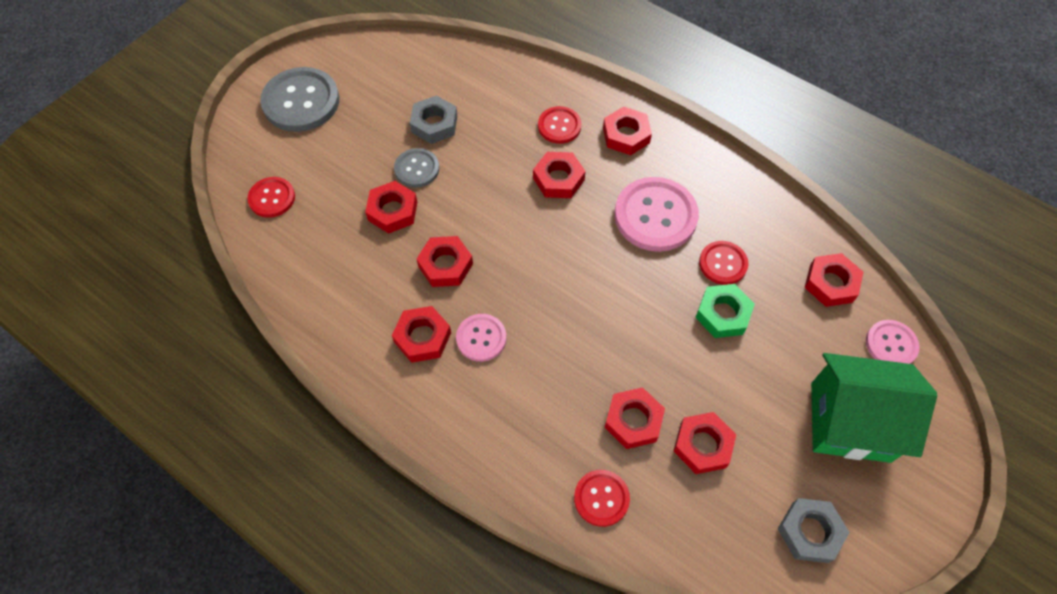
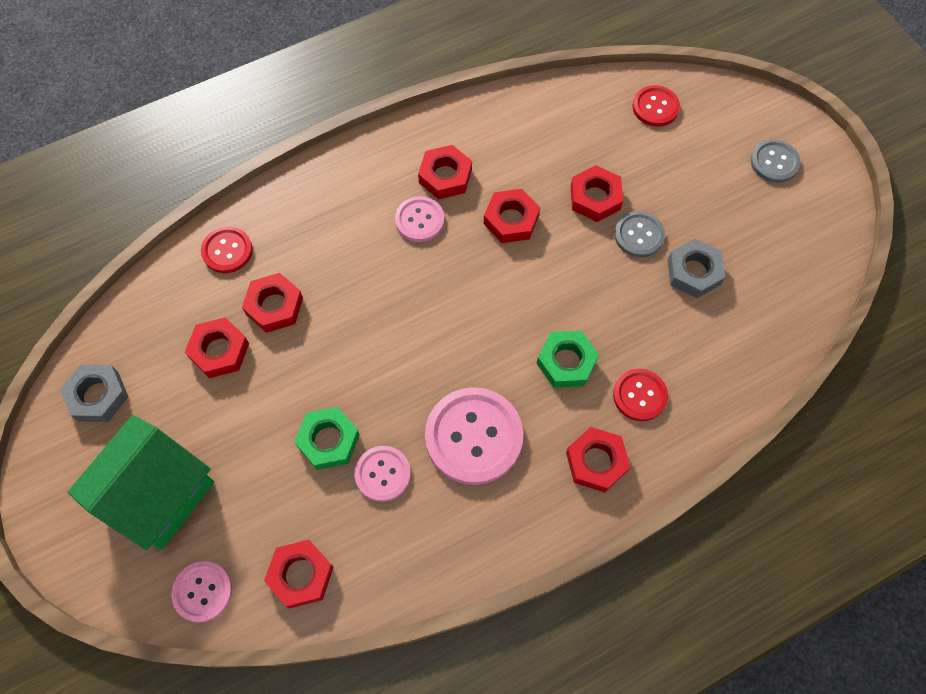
camera: 115 degrees right, 5 degrees up
grey button [260,67,339,132] -> grey button [751,139,800,183], size x0.56
red nut [533,152,586,198] -> green nut [536,331,599,388]
red button [699,241,748,285] -> pink button [355,446,411,502]

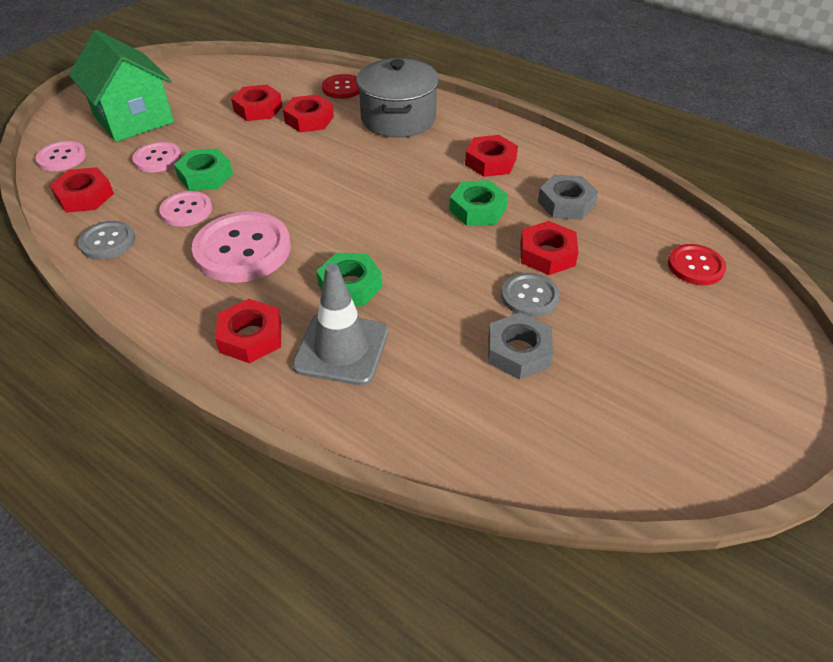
camera: 65 degrees right, 20 degrees down
grey nut [60,364,128,422] -> grey nut moved to [538,174,598,220]
green house [68,415,214,550] -> green house turned 45 degrees clockwise [69,30,174,142]
pink button [395,196,444,242] -> pink button moved to [132,142,181,173]
red nut [484,189,540,243] -> green nut [449,180,508,226]
red button [613,369,668,421] -> grey traffic cone [292,264,388,386]
grey button [751,139,800,183] -> grey button moved to [78,221,135,260]
none -> grey pot [356,58,439,138]

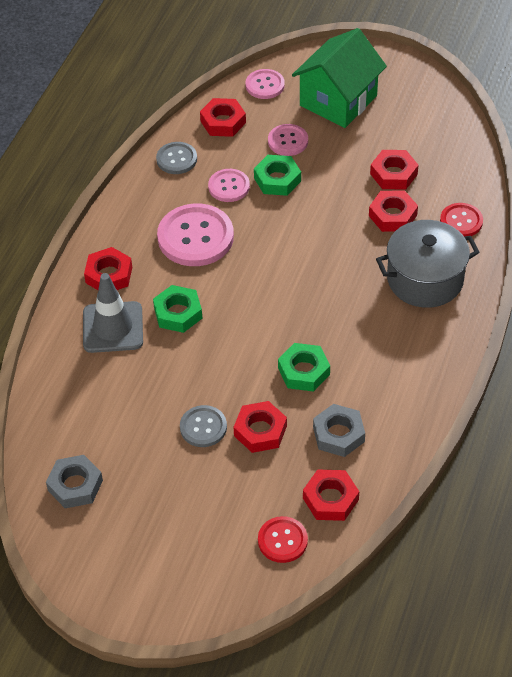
camera: 75 degrees right, 5 degrees up
red nut [465,135,518,177] -> red nut moved to [303,469,359,521]
grey nut [488,312,554,379] -> grey nut moved to [46,455,103,508]

